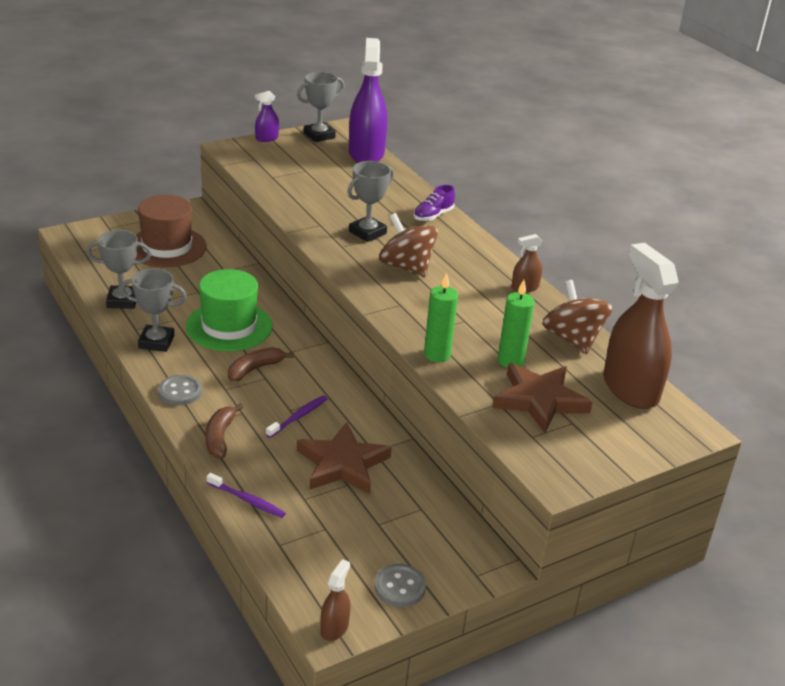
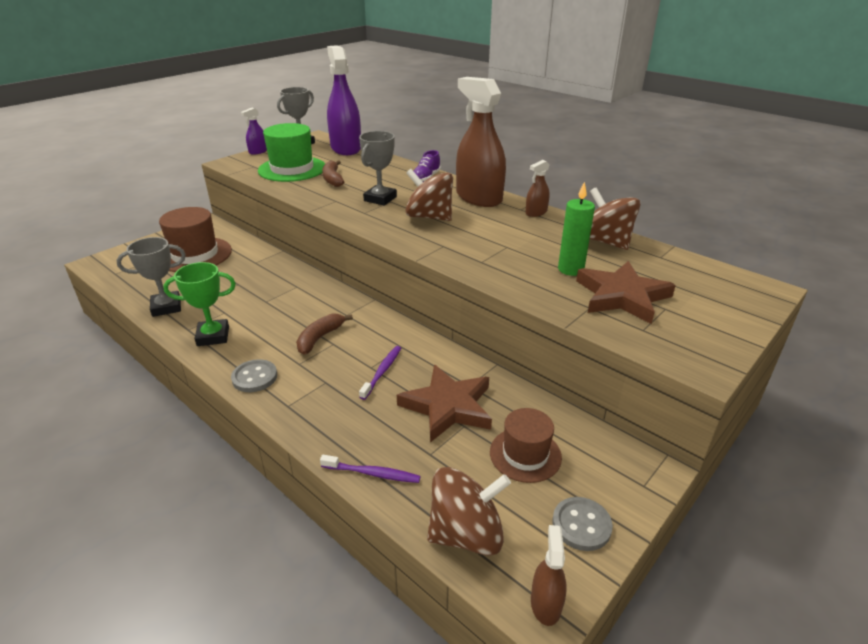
camera: 15 degrees left, 0 degrees up
grey trophy [121,269,187,352] -> green trophy [163,262,236,346]
green hat [186,269,272,351] -> green hat moved to [258,123,325,182]
brown banana [205,403,243,458] -> brown banana moved to [322,160,344,187]
green candle [424,273,458,362] -> none
brown spray bottle [603,243,679,409] -> brown spray bottle moved to [456,77,506,207]
none -> brown spinning top [427,467,511,556]
none -> brown hat [490,408,562,483]

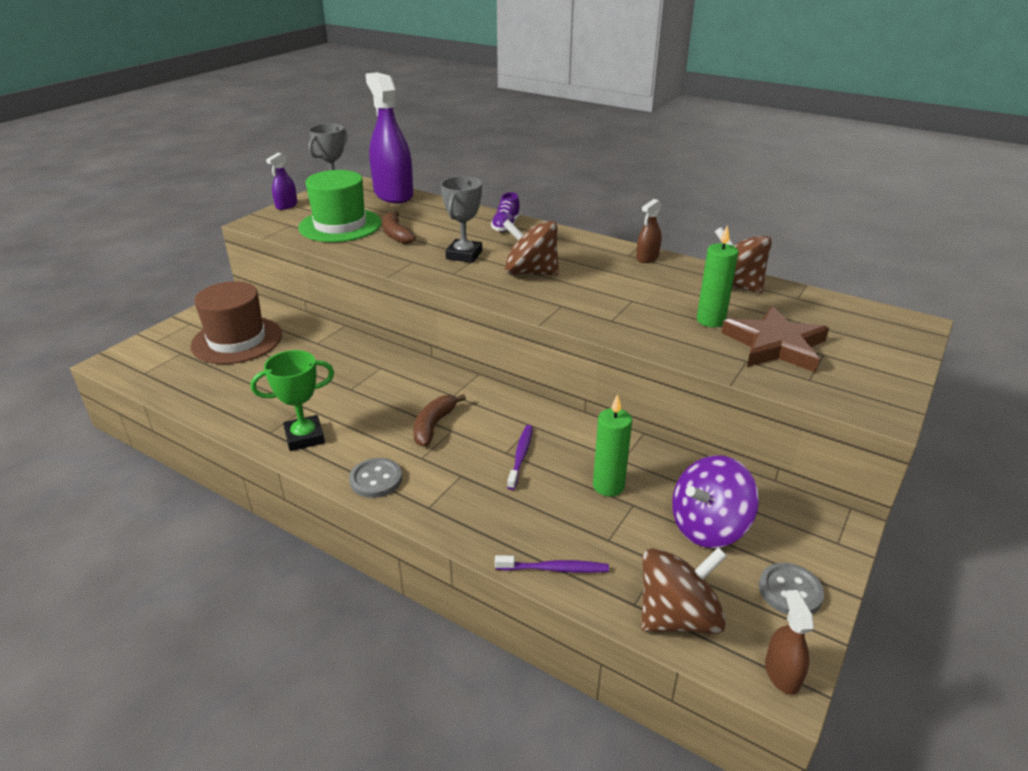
camera: 10 degrees left, 0 degrees up
grey trophy [116,237,186,317] -> none
brown star [397,365,492,442] -> green candle [593,394,632,496]
brown spray bottle [456,77,506,207] -> none
brown hat [490,408,562,483] -> purple spinning top [672,455,759,548]

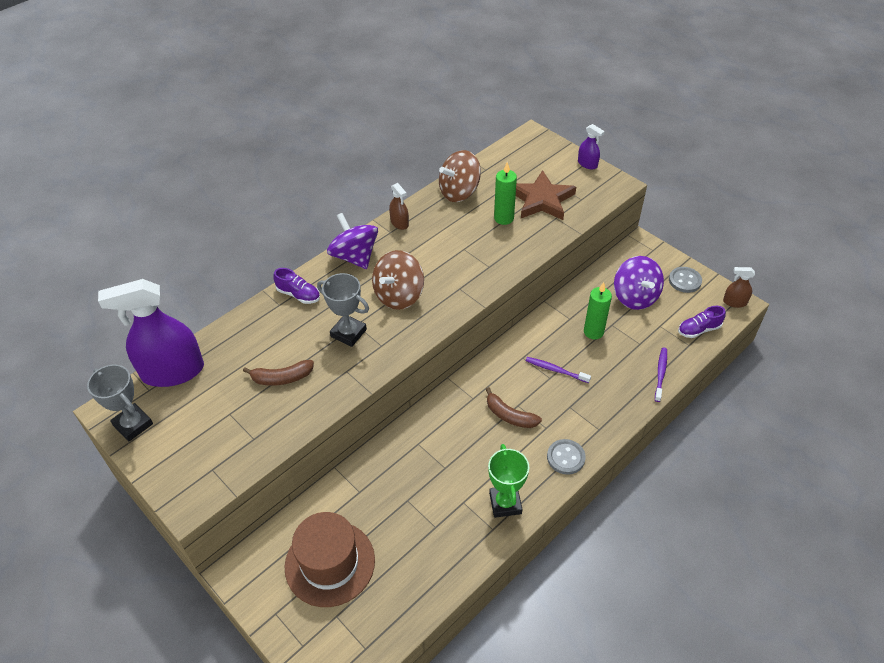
camera: 75 degrees left, 15 degrees up
purple spray bottle [266,153,297,210] -> purple spray bottle moved to [578,124,605,169]
green hat [298,170,381,242] -> none
brown spinning top [641,547,727,634] -> purple shoe [678,306,726,338]
none -> purple spinning top [327,213,378,269]

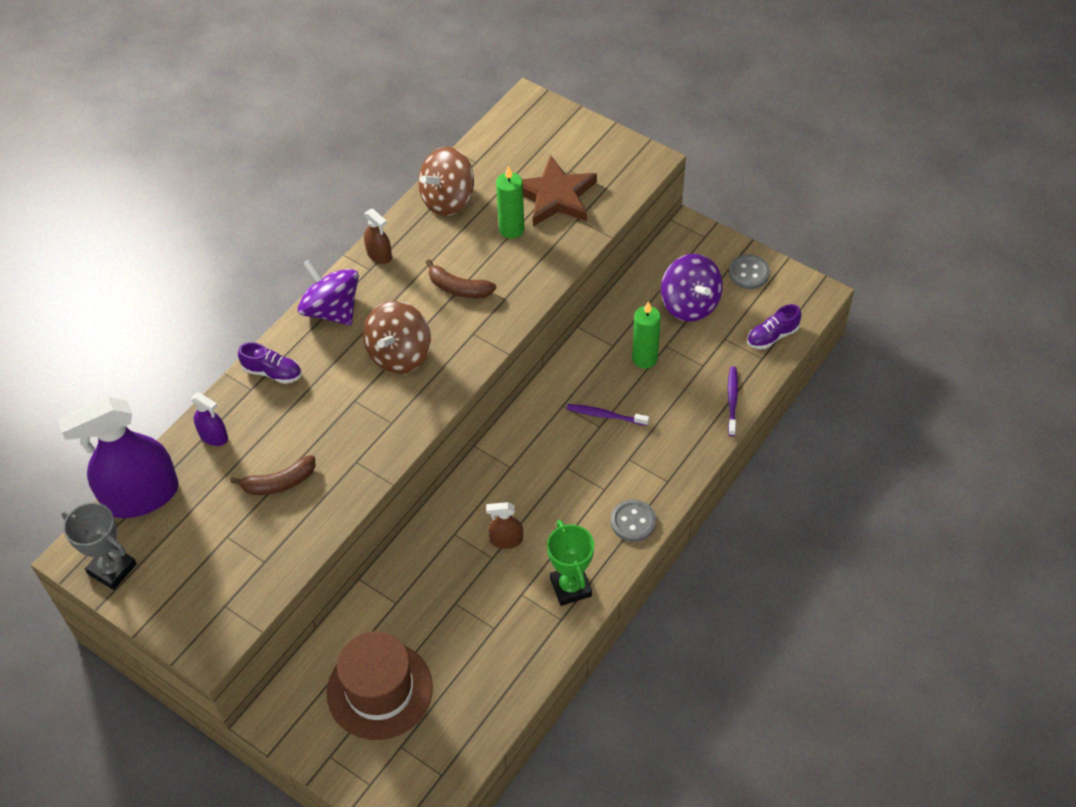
camera: 10 degrees left, 5 degrees up
grey trophy [317,273,369,347] -> none
brown banana [486,387,542,428] -> brown banana moved to [426,259,496,298]
purple spray bottle [578,124,605,169] -> purple spray bottle moved to [191,392,228,446]
brown spray bottle [723,267,755,308] -> brown spray bottle moved to [486,502,523,549]

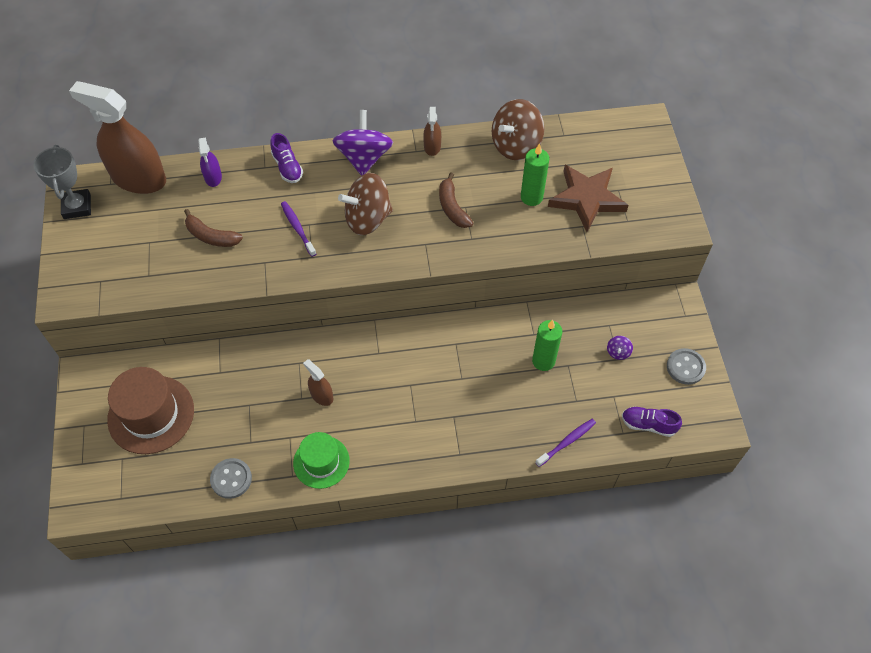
camera: 45 degrees right, 5 degrees up
purple spray bottle [58,397,179,518] -> brown spray bottle [69,81,166,194]
brown spinning top [418,147,474,216] -> brown spinning top turned 45 degrees counterclockwise [492,99,544,160]
green trophy [547,520,594,606] -> green hat [293,432,350,489]
purple toothbrush [567,404,649,426] -> purple toothbrush moved to [281,201,316,257]
grey button [611,500,656,542] -> grey button moved to [210,458,252,499]
purple spinning top [661,254,723,322] -> purple spinning top [607,336,633,360], size x0.41

